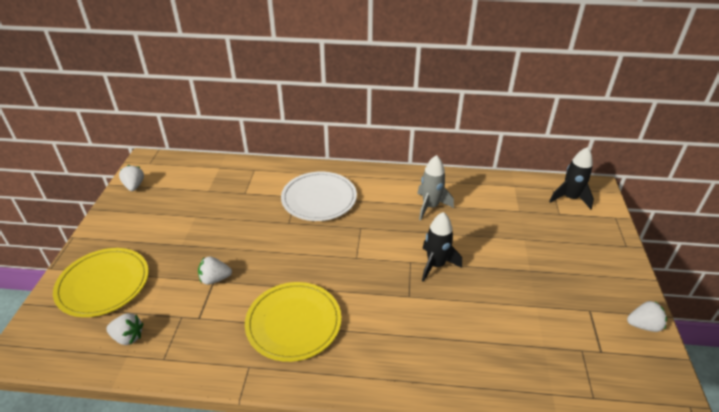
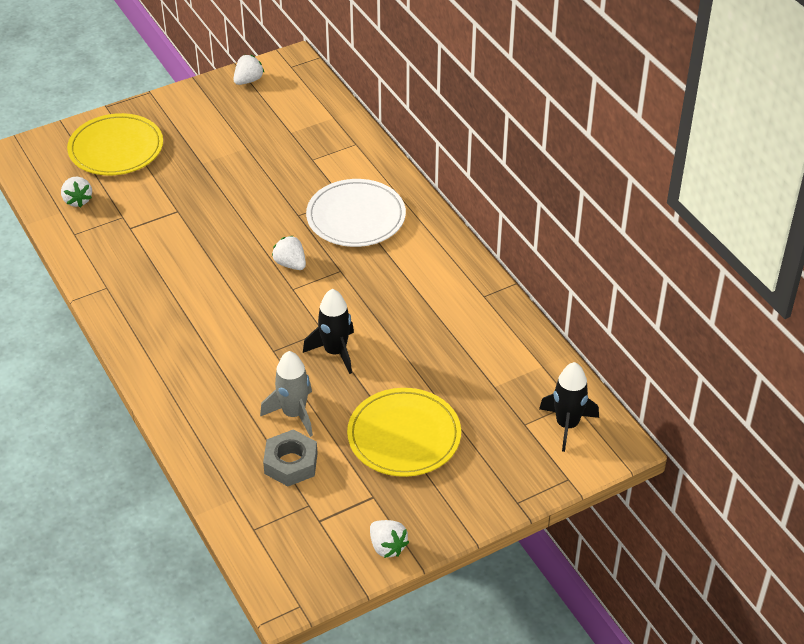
camera: 55 degrees right, 5 degrees up
white strawberry [198,256,232,285] -> white strawberry moved to [272,235,306,270]
yellow plate [245,282,341,362] -> yellow plate moved to [347,388,461,477]
grey rocket [417,155,454,220] -> grey rocket moved to [260,351,313,437]
none -> grey nut [263,430,318,486]

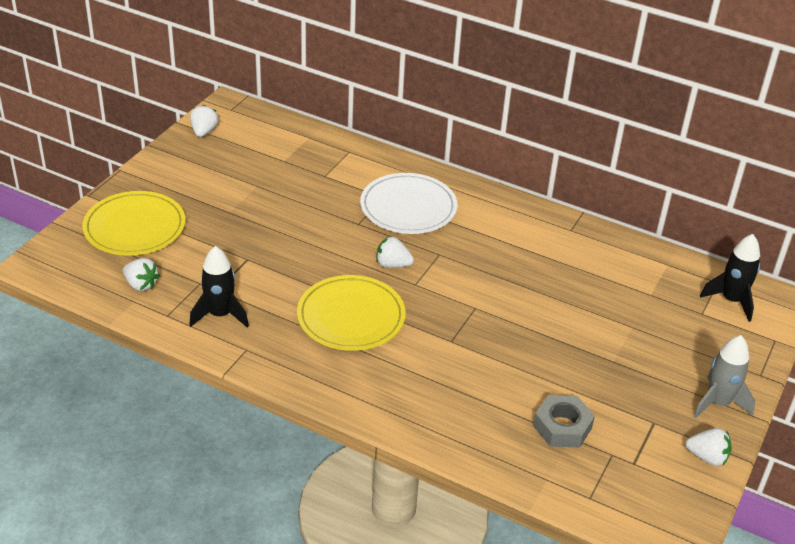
camera: 35 degrees left, 5 degrees down
grey rocket [260,351,313,437] -> grey rocket moved to [693,335,755,419]
black rocket [303,289,354,374] -> black rocket moved to [190,246,249,327]
yellow plate [347,388,461,477] -> yellow plate moved to [297,275,406,351]

